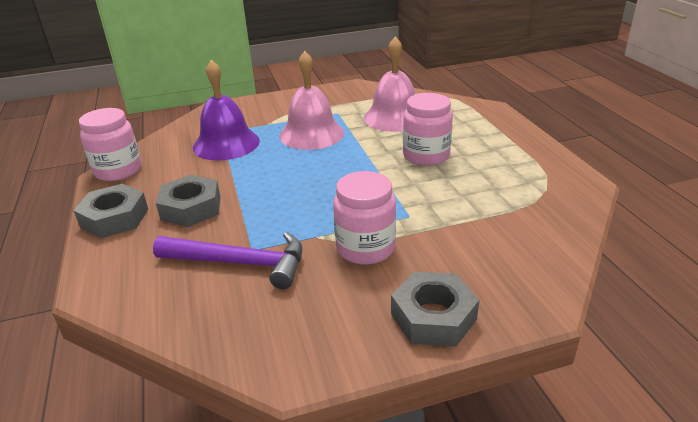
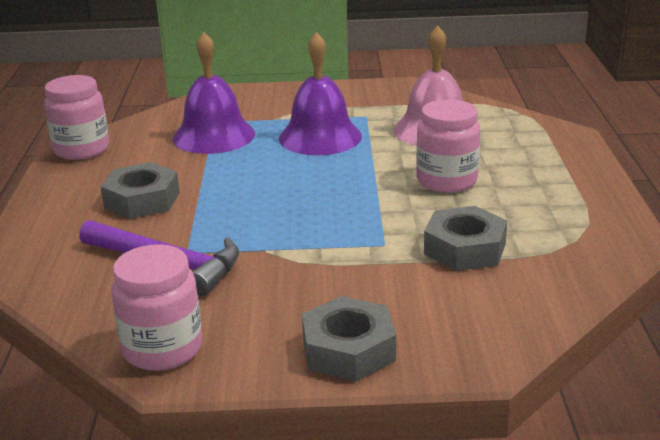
camera: 15 degrees right, 5 degrees down
grey nut [74,184,148,238] -> grey nut moved to [424,206,507,271]
pink bell [279,51,344,150] -> purple bell [279,32,362,155]
pink jar [333,171,396,265] -> pink jar moved to [111,244,202,371]

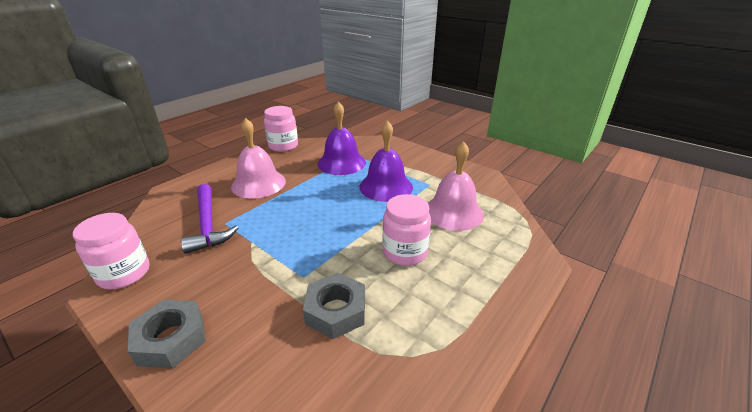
camera: 40 degrees right, 5 degrees up
grey nut [100,162,180,219] -> pink bell [231,118,286,198]

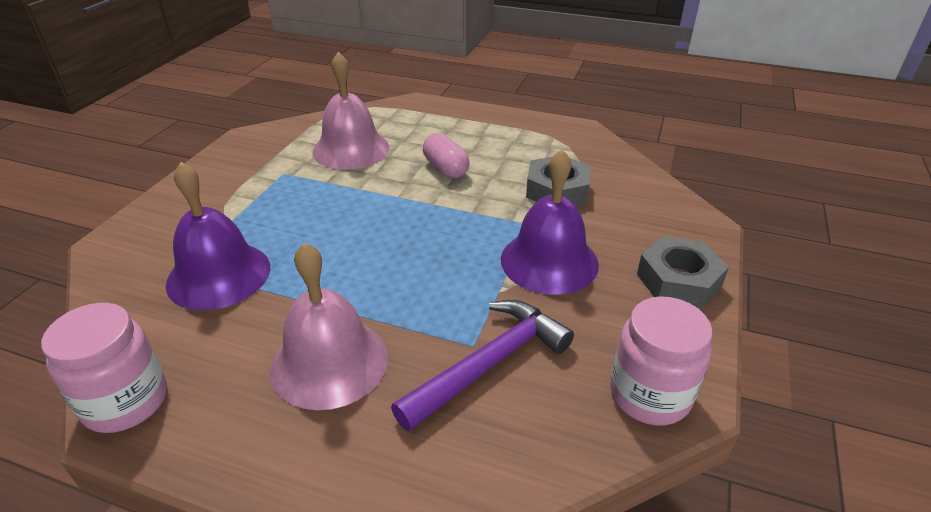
camera: 110 degrees left, 5 degrees up
purple bell [359,120,413,202] -> purple bell moved to [501,150,599,295]
pink jar [383,194,431,266] -> pink capsule [423,133,470,178]

